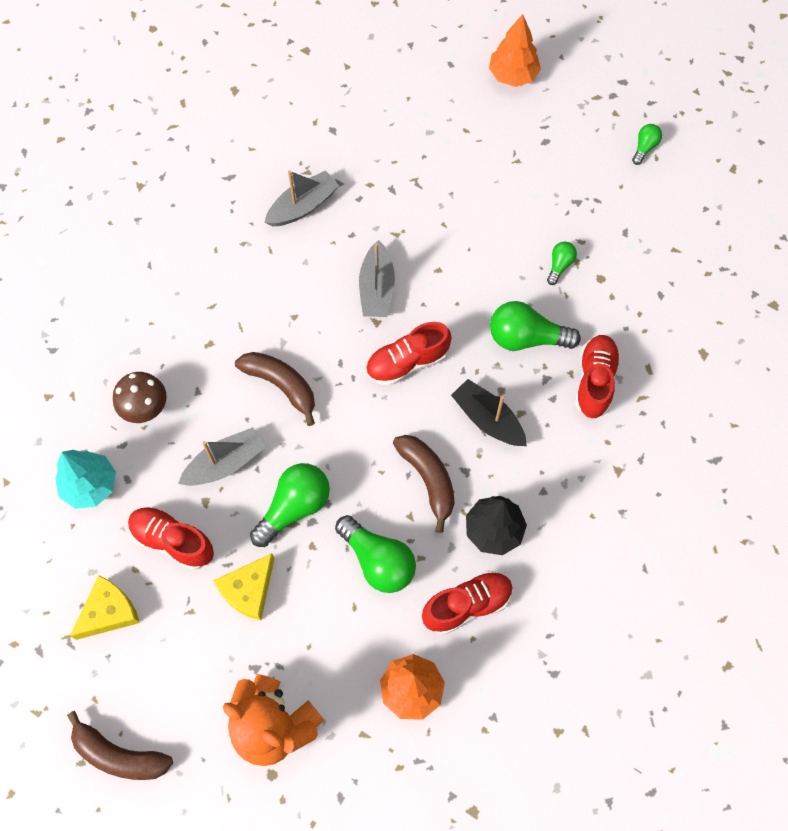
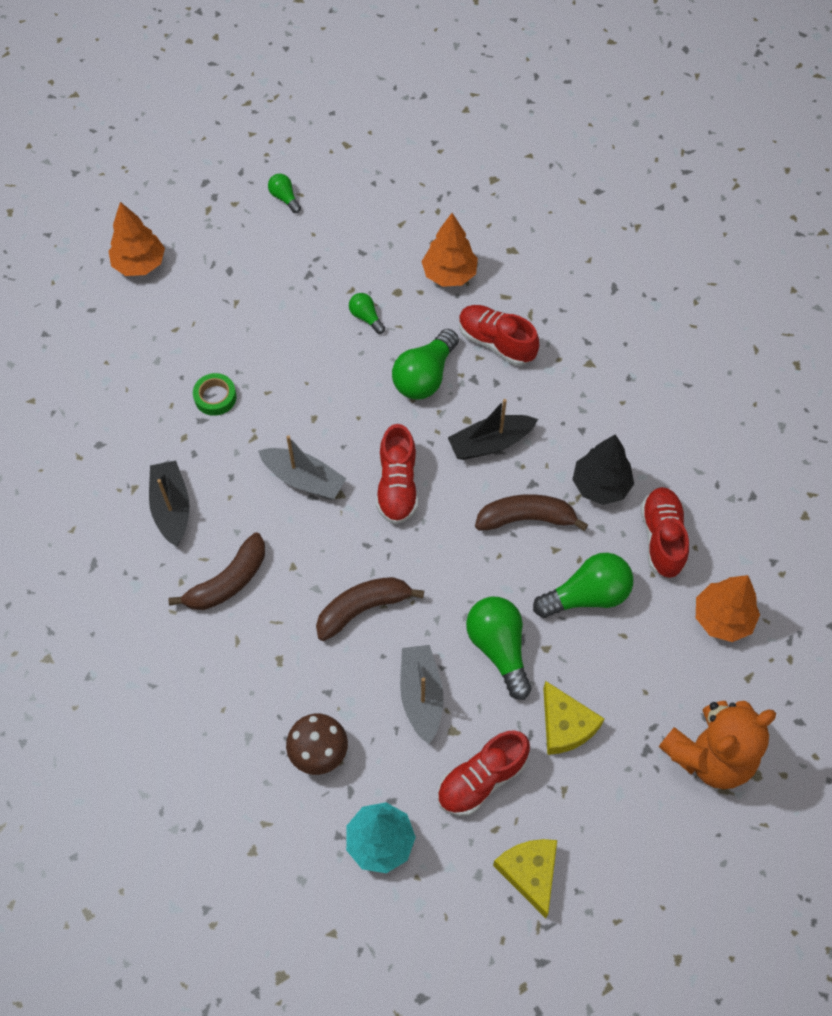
camera: 65 degrees left, 5 degrees down
brown banana [67,711,173,780] -> brown banana moved to [168,533,265,610]
grey boat [264,170,339,226] -> black boat [149,461,190,547]
none -> green tape [193,373,237,416]
none -> orange tree [421,213,478,287]

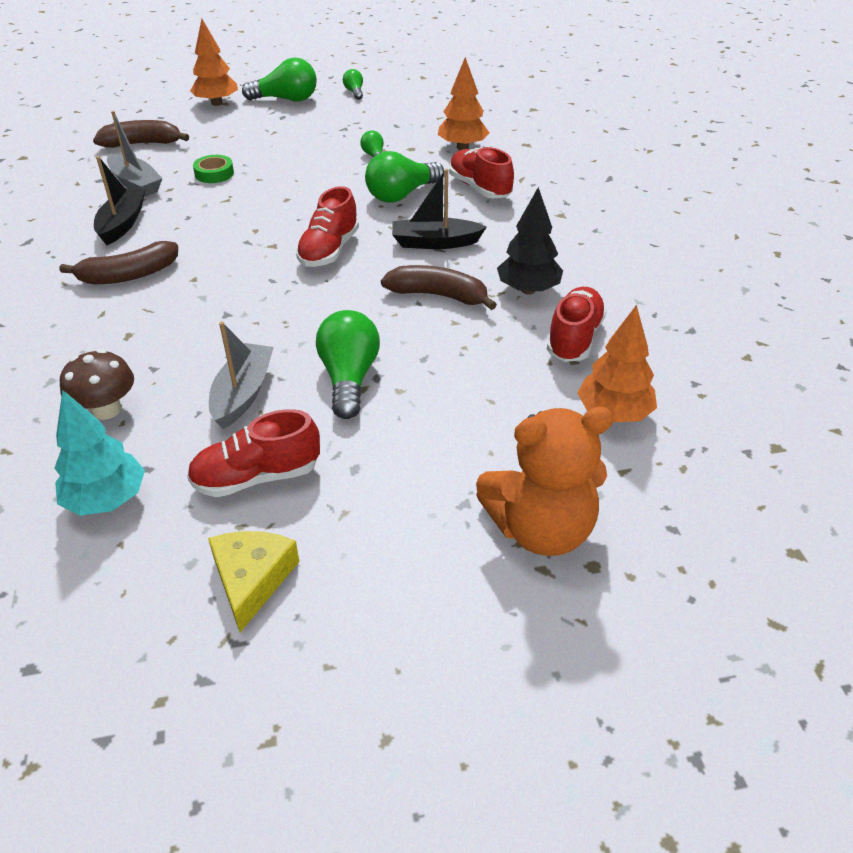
camera: 20 degrees right, 20 degrees down
grey boat [258,435,347,499] -> grey boat moved to [107,111,162,197]
brown banana [316,577,424,641] -> brown banana moved to [93,120,189,148]
green light bulb [533,553,633,618] -> green light bulb moved to [242,57,317,101]
yellow cheese [543,681,604,755] -> none

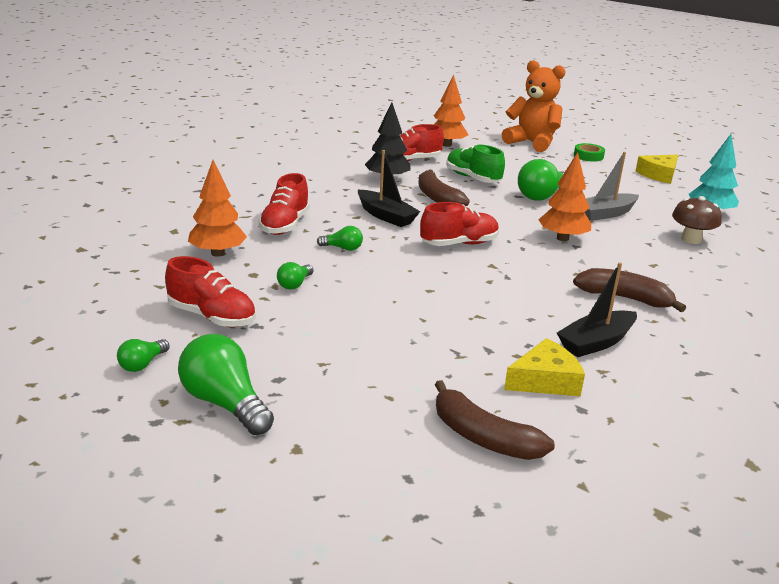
camera: 135 degrees left, 15 degrees down
grey boat [107,111,162,197] -> yellow cheese [504,338,585,396]
red shoe [187,409,320,497] -> red shoe moved to [165,256,255,327]
orange tree [190,19,238,106] -> orange tree moved to [538,152,591,241]
green tape [193,155,234,183] -> green tape moved to [574,143,605,162]
green light bulb [365,151,444,203] -> green light bulb [317,226,363,251], size x0.52
none -> green shoe [446,144,505,183]

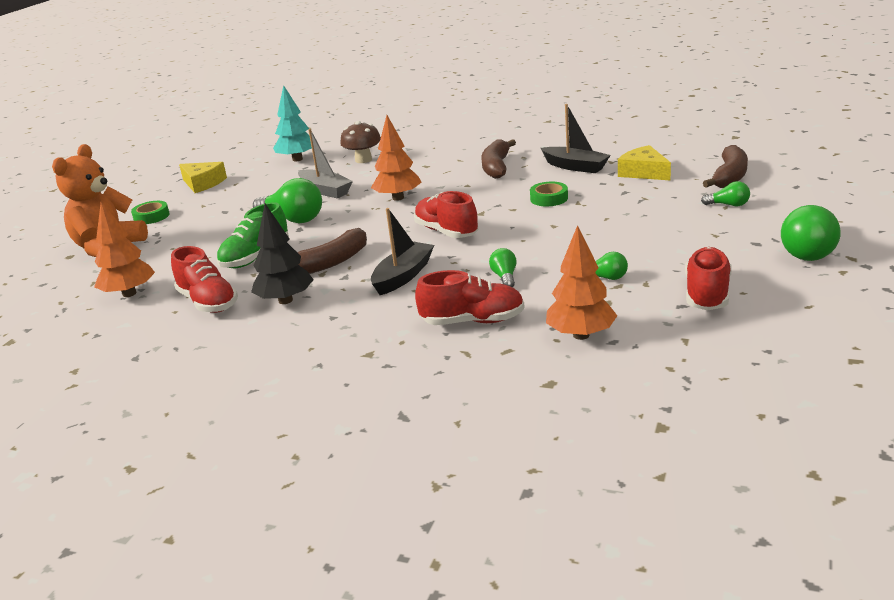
camera: 100 degrees left, 0 degrees up
green light bulb [117,339,170,372] -> green light bulb moved to [701,181,750,206]
none -> green tape [530,182,568,206]

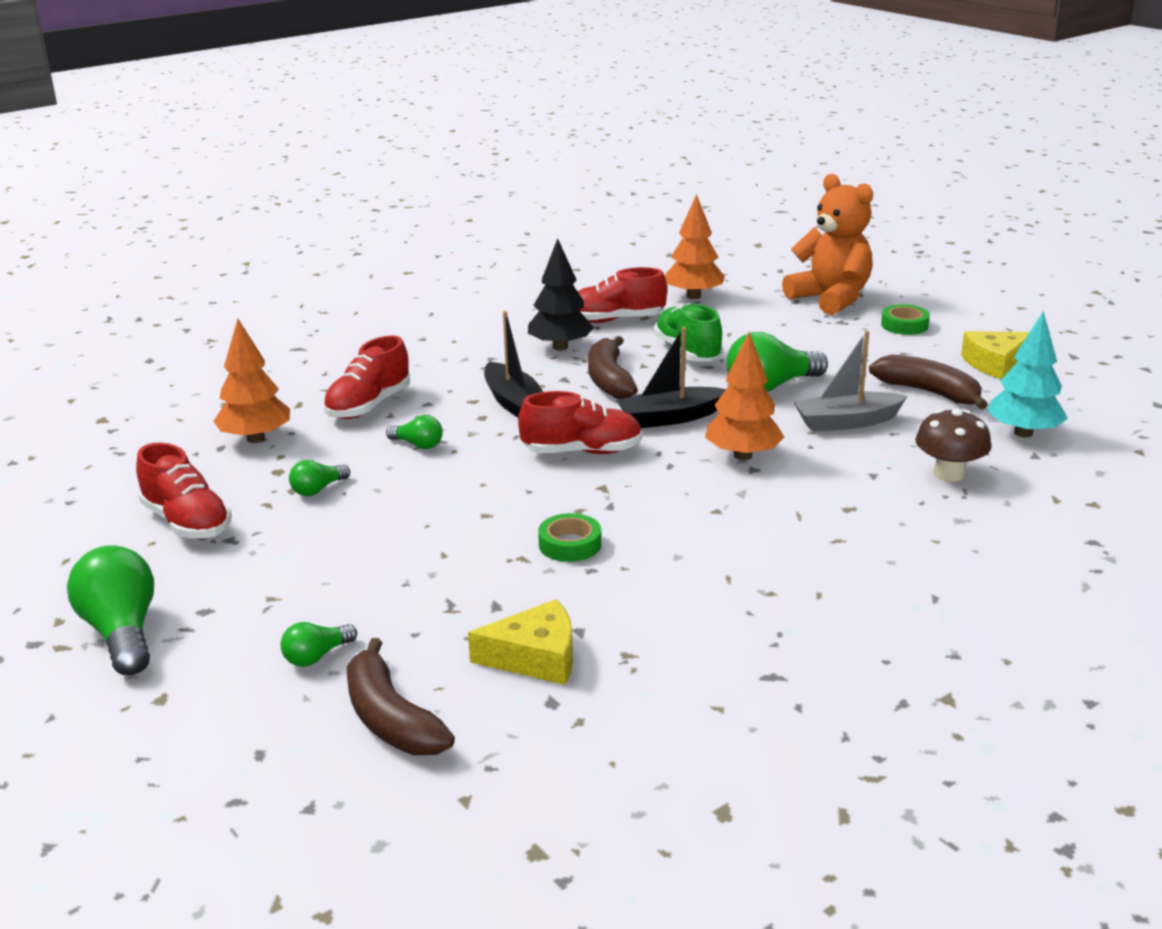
camera: 120 degrees right, 0 degrees up
brown banana [481,139,516,179] -> brown banana moved to [869,354,988,409]
black boat [541,104,611,173] -> black boat moved to [616,327,726,428]

